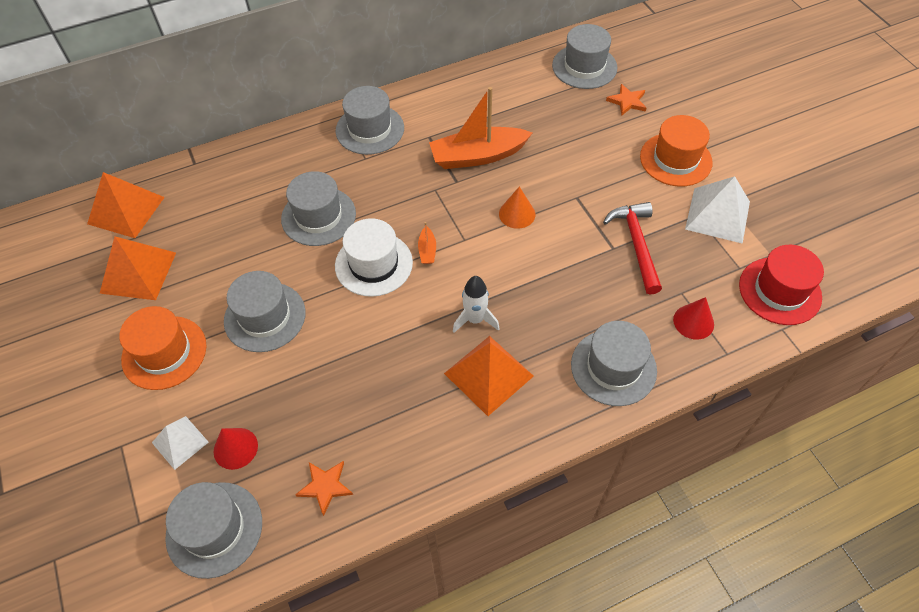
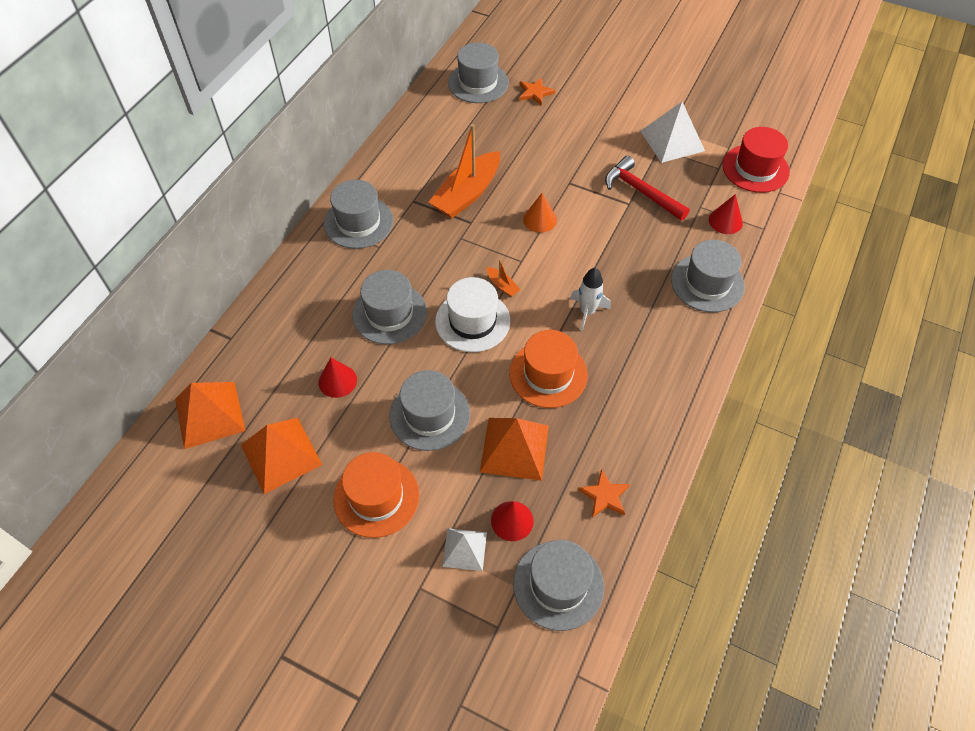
camera: 40 degrees left, 0 degrees up
orange pyramid [444,336,534,416] -> orange pyramid moved to [480,418,549,481]
orange hat [640,115,713,187] -> orange hat moved to [509,330,588,408]
none -> red cone [318,358,357,398]

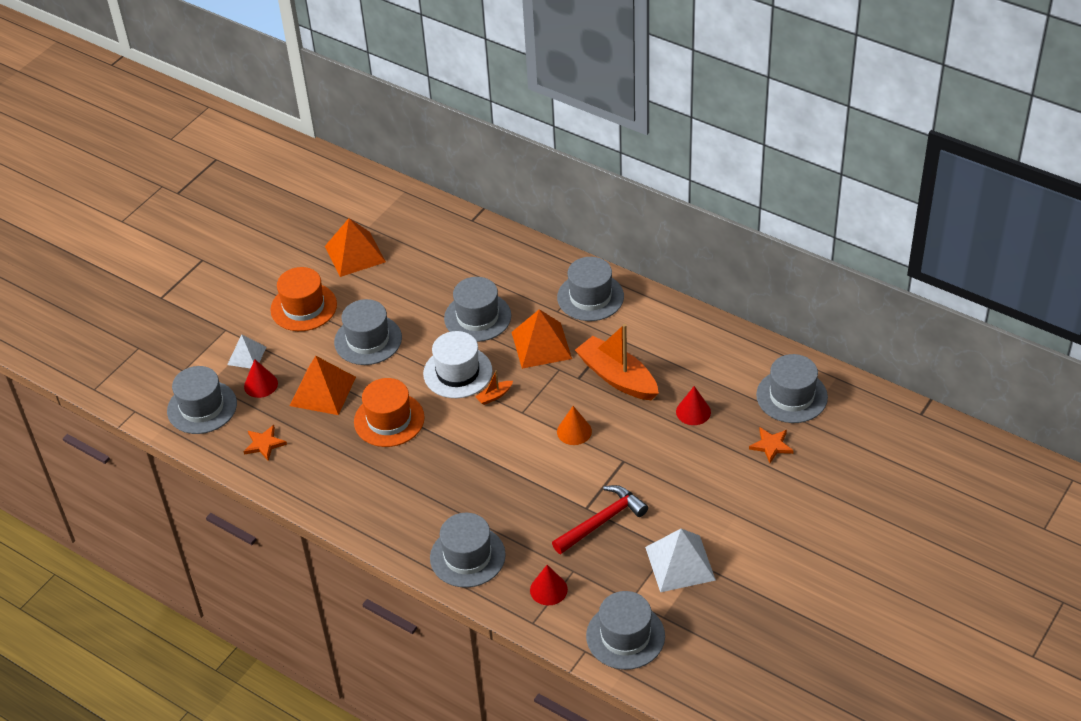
camera: 100 degrees right, 10 degrees down
orange pyramid [175,382,245,449] -> orange pyramid moved to [512,309,572,369]
red cone [318,358,357,398] -> red cone moved to [676,386,711,425]
white rocket [570,268,611,331] -> none
red hat [722,127,790,193] -> grey hat [586,591,665,670]

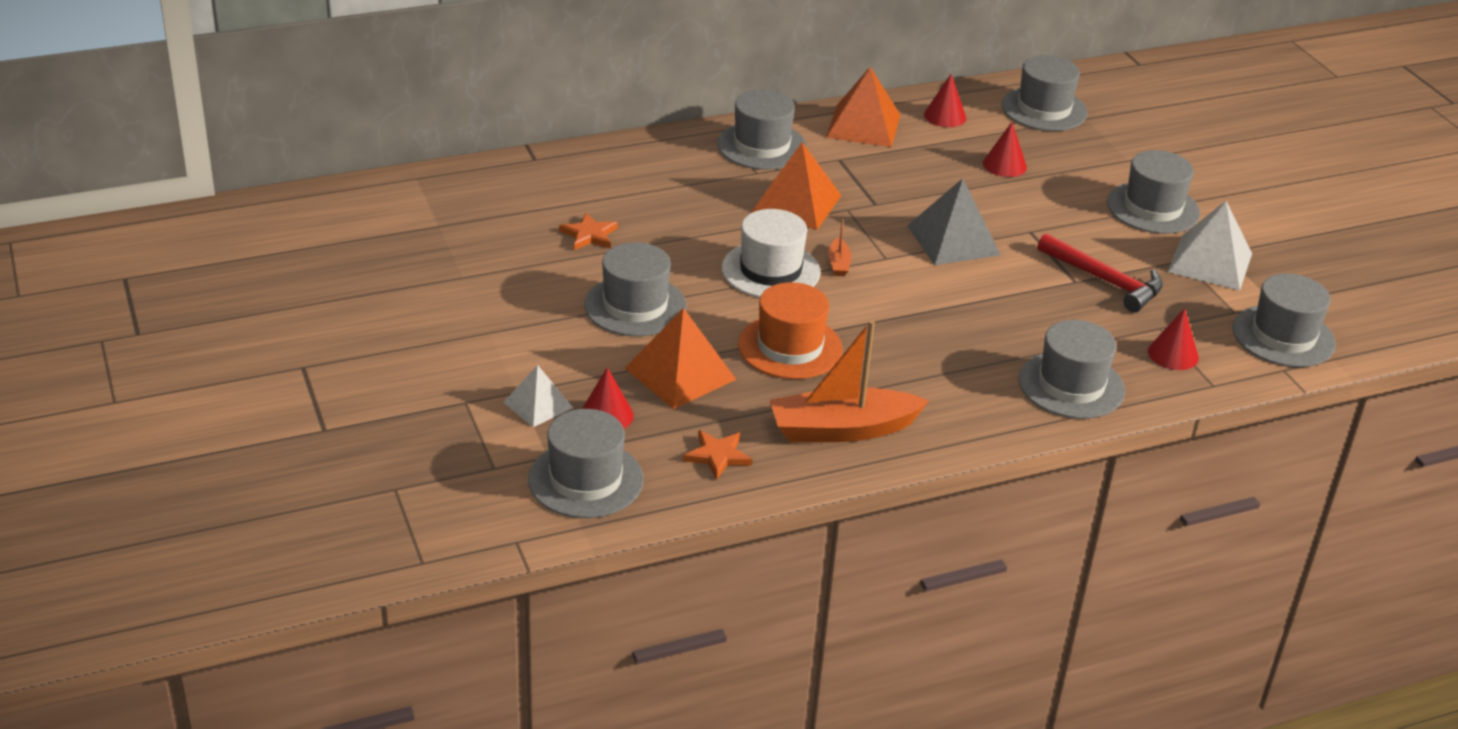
camera: 60 degrees left, 10 degrees down
orange hat [270,267,337,331] -> none
orange pyramid [325,218,386,277] -> orange pyramid moved to [826,67,900,147]
grey hat [444,277,511,342] -> grey hat moved to [1107,150,1200,234]
red hammer [552,485,648,554] -> red hammer turned 135 degrees clockwise [1037,233,1163,313]
orange cone [557,406,592,445] -> grey pyramid [907,178,1000,265]
orange boat [575,324,659,400] -> orange boat moved to [769,320,929,442]
orange star [749,428,794,463] -> orange star moved to [559,212,618,250]
none -> red cone [924,74,966,127]

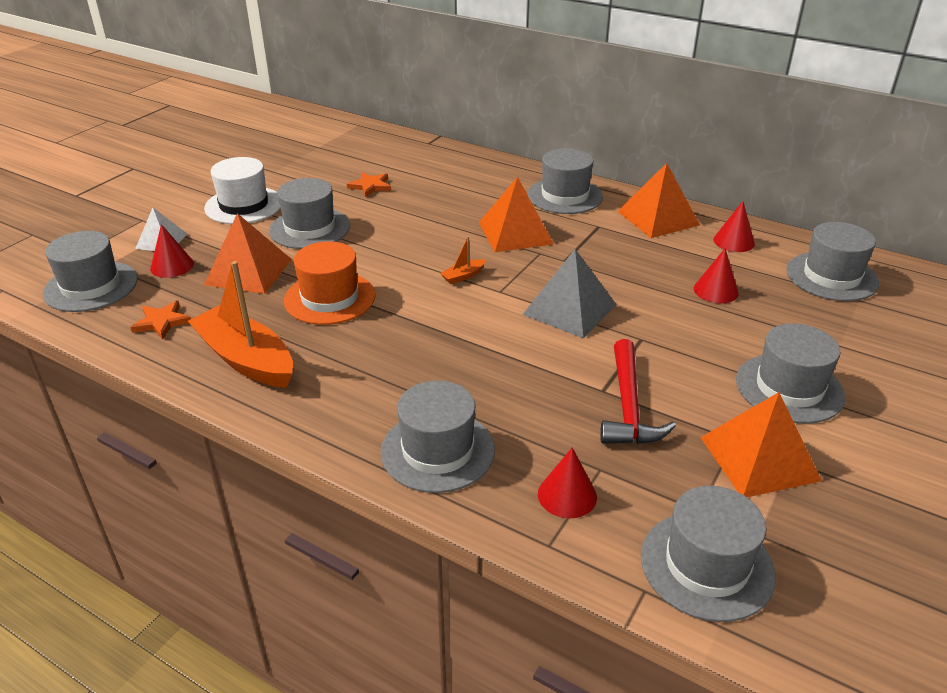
camera: 55 degrees right, 0 degrees up
white hat [722,209,821,298] -> white hat moved to [204,157,280,224]
white pyramid [1168,201,1252,291] -> orange pyramid [700,392,822,497]

